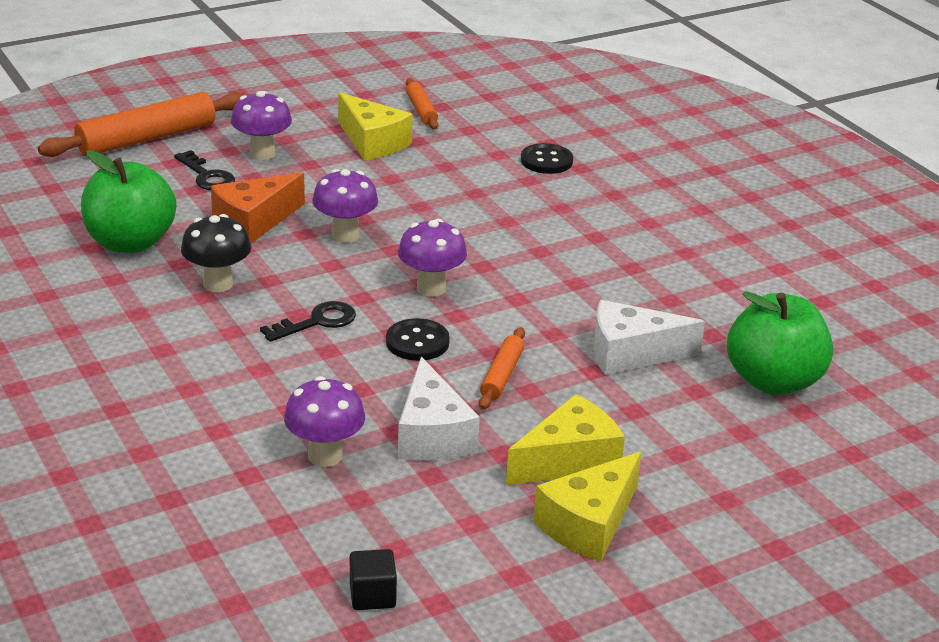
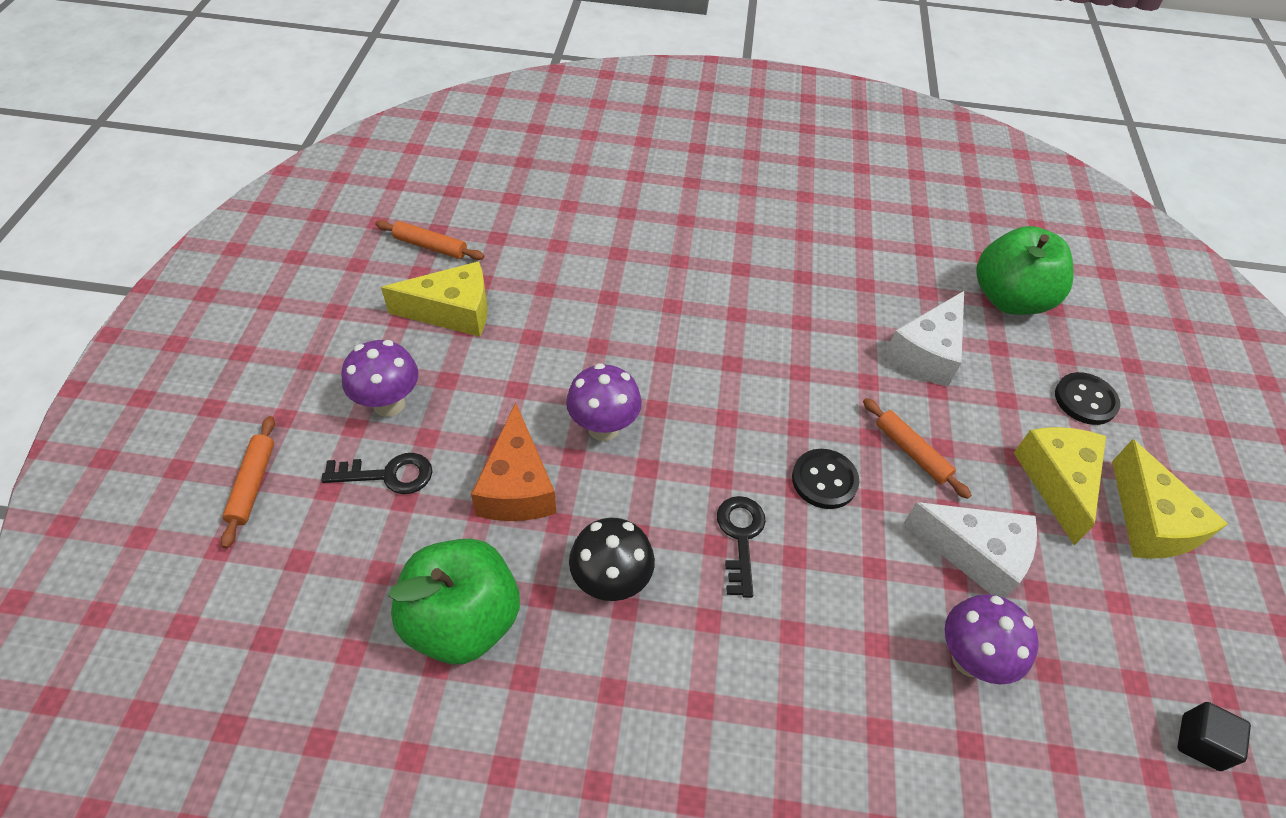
camera: 55 degrees left, 20 degrees up
orange rolling pin [38,92,245,157] -> orange rolling pin [221,416,275,548], size x0.51
purple mushroom [398,219,467,297] -> none
black button [521,143,573,174] -> black button moved to [1055,372,1120,425]

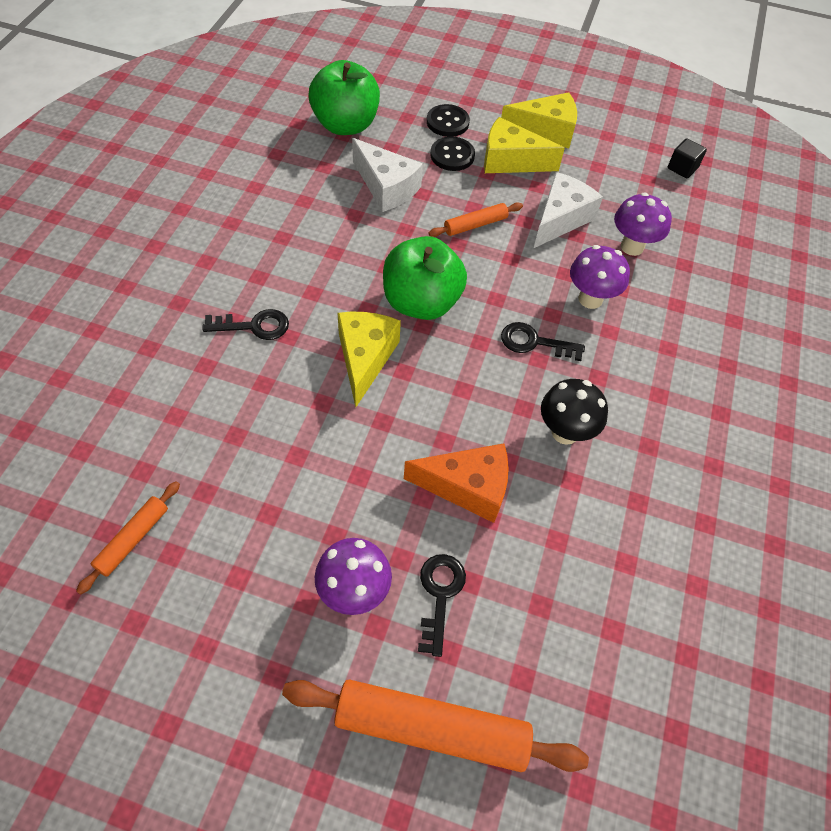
camera: 80 degrees left, 5 degrees up
orange rolling pin [221,416,275,548] -> orange rolling pin [282,679,589,772], size x1.95
yellow cheese [381,261,488,337] -> yellow cheese moved to [337,312,401,407]
green apple [388,539,520,664] -> green apple moved to [383,236,467,320]
purple mushroom [566,363,642,441] -> purple mushroom moved to [570,245,630,309]
black button [792,449,859,509] -> black button moved to [430,137,475,171]
none -> black key [202,309,289,340]

